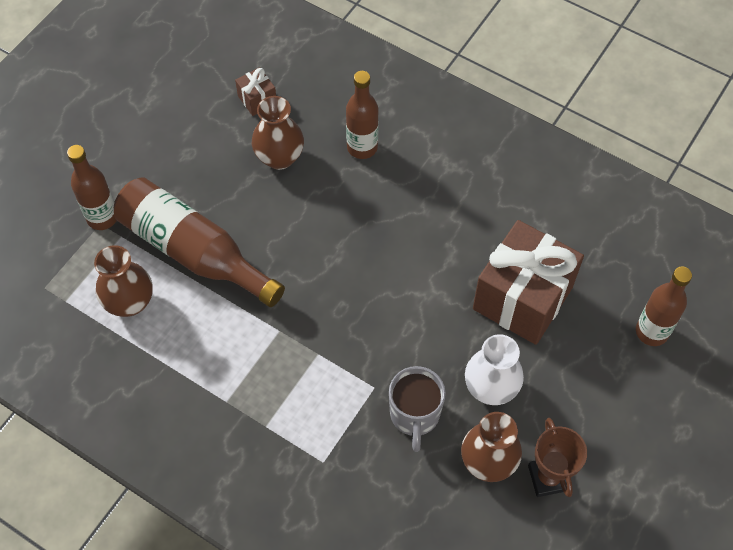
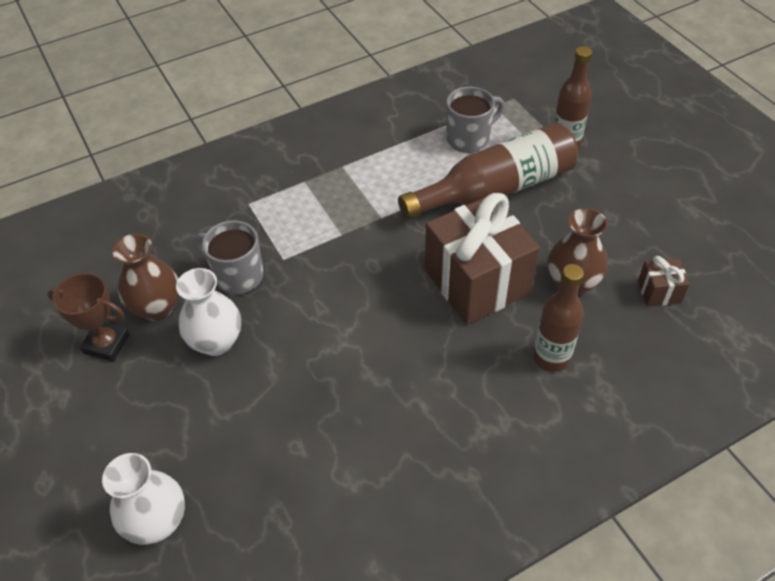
camera: 120 degrees right, 10 degrees down
brown vase [94,245,153,317] -> grey mug [446,87,505,153]
brown gift [473,220,584,345] -> brown gift moved to [425,193,540,324]
brown bottle [636,267,692,346] -> white vase [102,453,185,545]

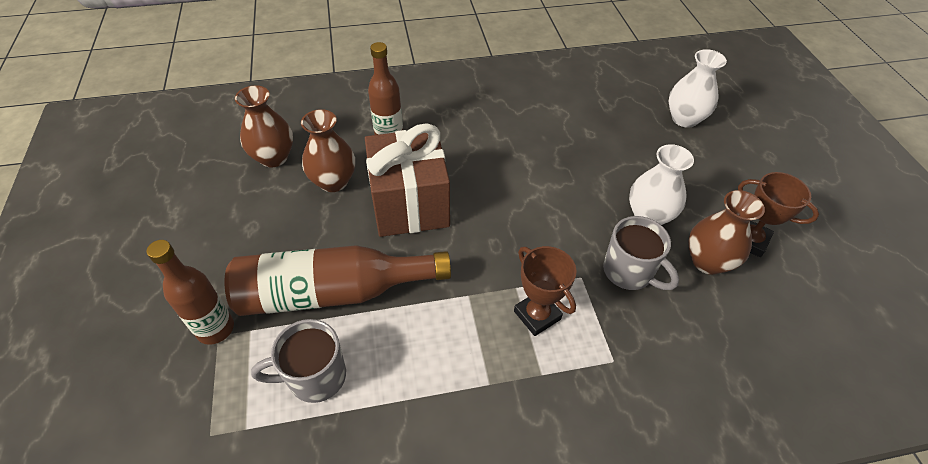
camera: 165 degrees left, 0 degrees up
brown gift [638,256,690,306] -> brown vase [235,86,293,167]
none -> brown trophy [514,246,577,336]

